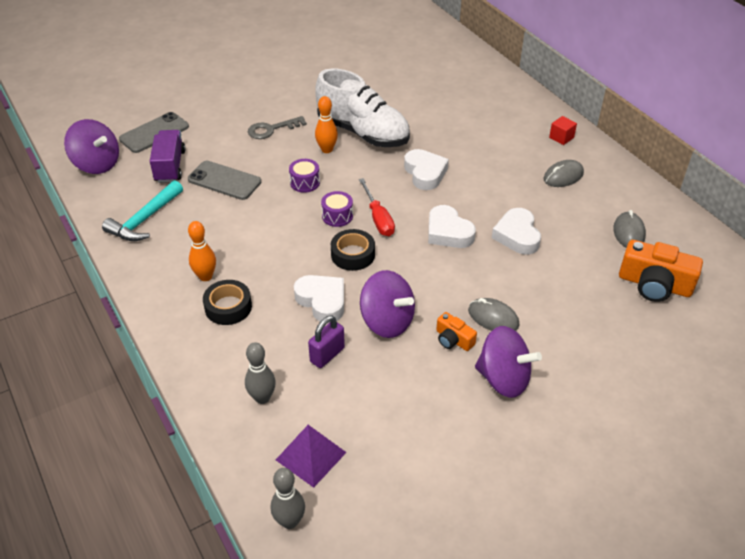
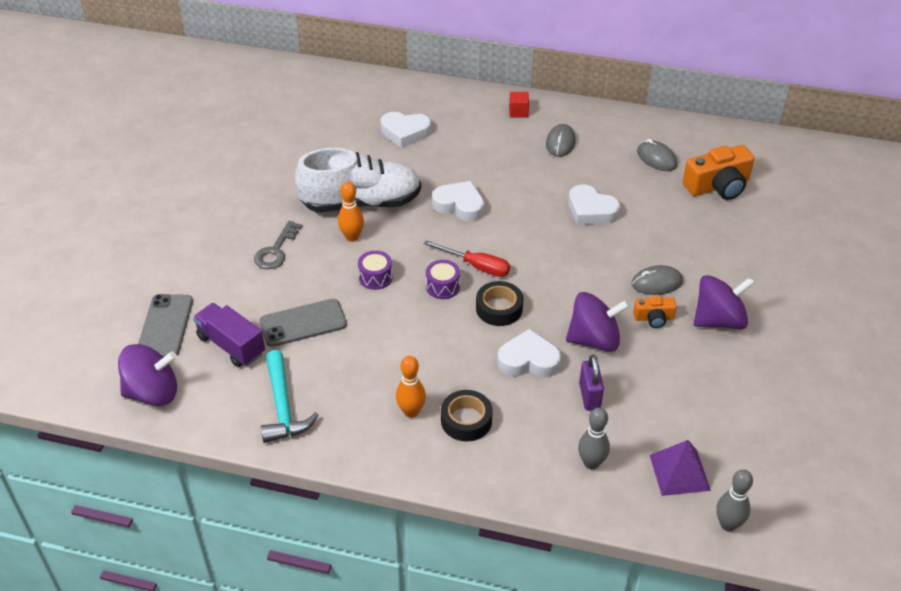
camera: 45 degrees left, 0 degrees up
white heart [428,205,476,248] -> white heart moved to [381,112,431,148]

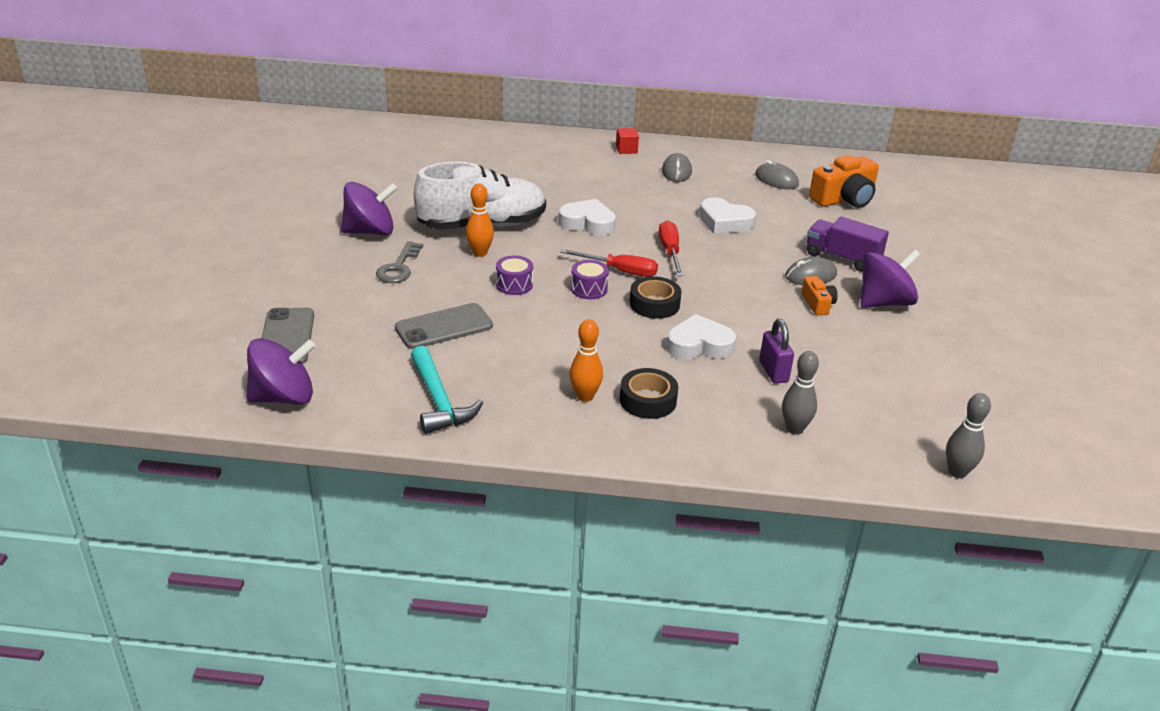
camera: 10 degrees left, 10 degrees down
purple truck [193,303,265,367] -> purple truck moved to [807,217,889,272]
white heart [381,112,431,148] -> none
purple spinning top [566,292,630,352] -> purple spinning top moved to [341,182,397,235]
orange camera [633,296,677,328] -> orange camera turned 90 degrees counterclockwise [801,276,838,316]
purple pyramid [650,440,711,496] -> none
none -> red screwdriver [659,220,683,276]

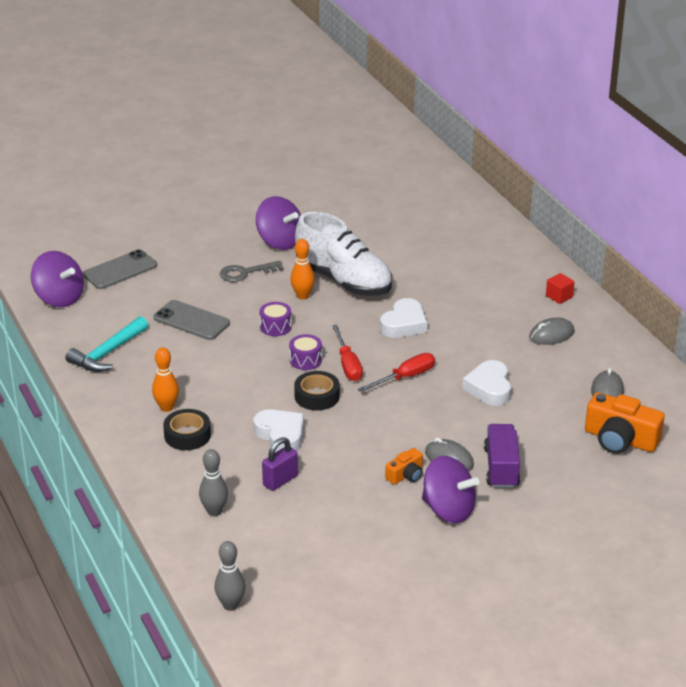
camera: 60 degrees right, 0 degrees up
white heart [558,199,616,236] -> white heart turned 45 degrees clockwise [380,298,427,338]

